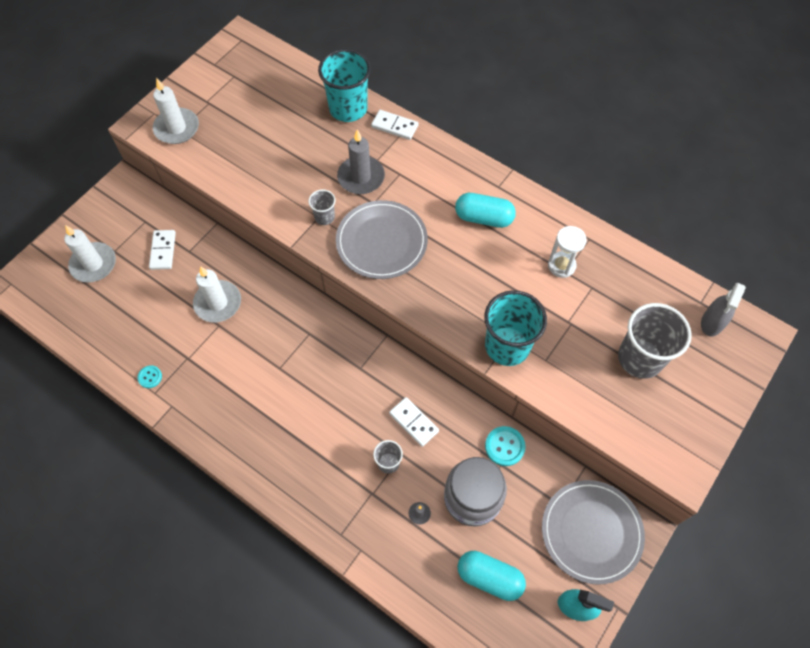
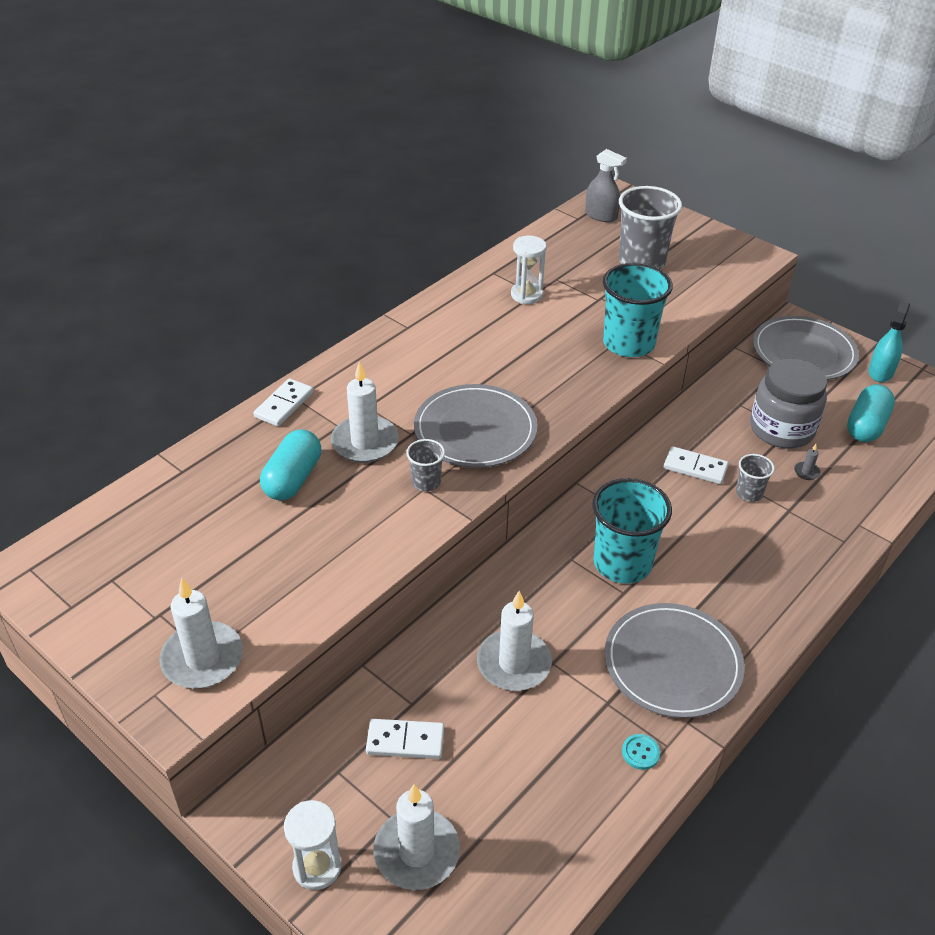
camera: 85 degrees left, 20 degrees down
turquoise cup [318,49,371,122] -> turquoise cup moved to [592,478,672,584]
grey candle [337,130,385,194] -> white candle [331,362,399,463]
white domino [389,397,439,447] -> white domino turned 60 degrees clockwise [664,446,729,484]
turquoise capsule [455,193,516,228] -> turquoise capsule moved to [260,429,321,500]
turquoise button [485,426,526,466] -> none
none -> white hourglass [284,800,342,890]
none -> grey plate [605,603,745,718]

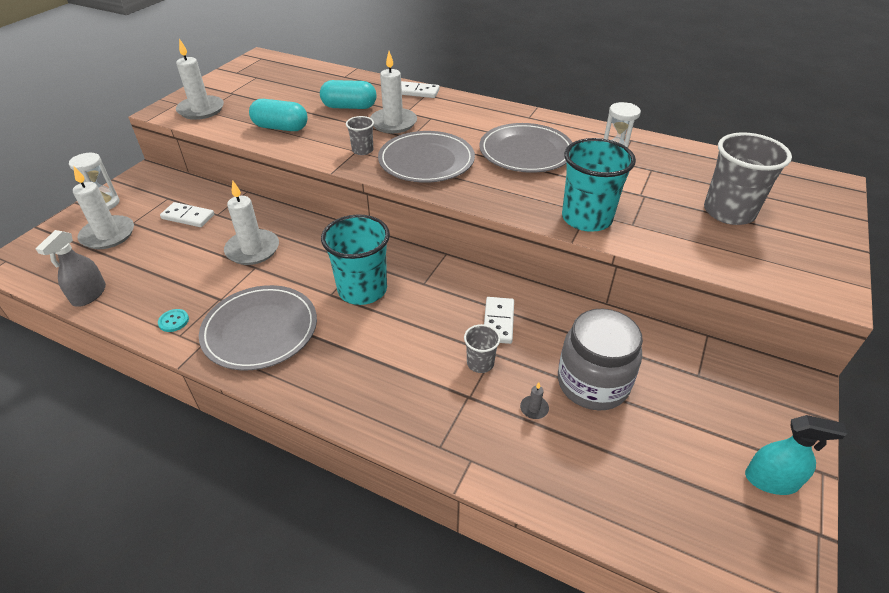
camera: 75 degrees right, 0 degrees up
white domino [366,719,444,759] -> white domino turned 60 degrees counterclockwise [160,202,214,227]
grey spray bottle [585,149,627,222] -> grey spray bottle moved to [35,230,106,307]
grey plate [753,316,859,380] -> grey plate moved to [479,123,573,173]
turquoise capsule [847,384,895,442] -> turquoise capsule moved to [249,99,308,131]

